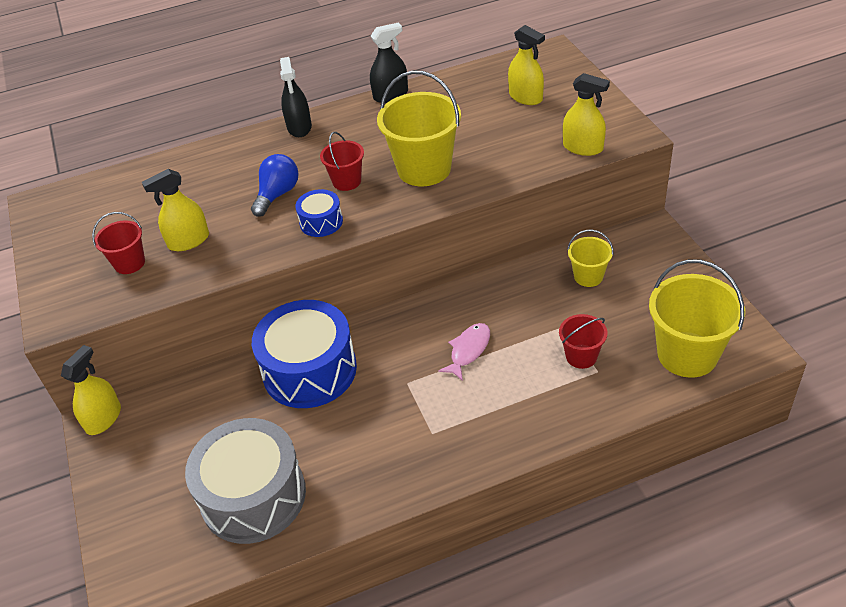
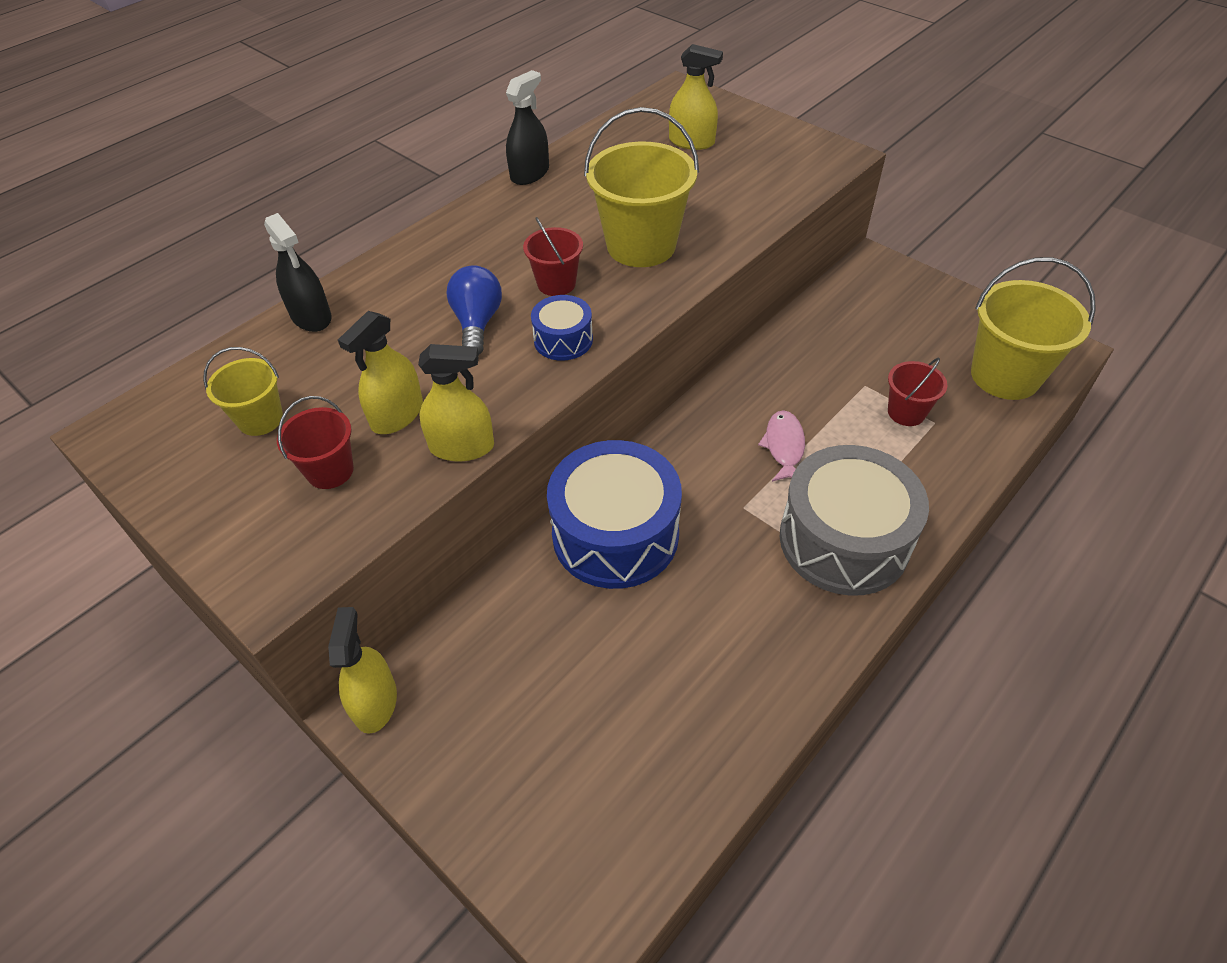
camera: 30 degrees left, 5 degrees up
grey drum [185,418,306,544] -> grey drum moved to [780,445,929,596]
black spray bottle [280,57,312,137] -> black spray bottle moved to [264,213,332,332]
yellow spray bottle [563,73,610,156] -> yellow spray bottle moved to [418,344,494,462]
yellow bucket [567,230,613,287] -> yellow bucket moved to [203,347,283,436]

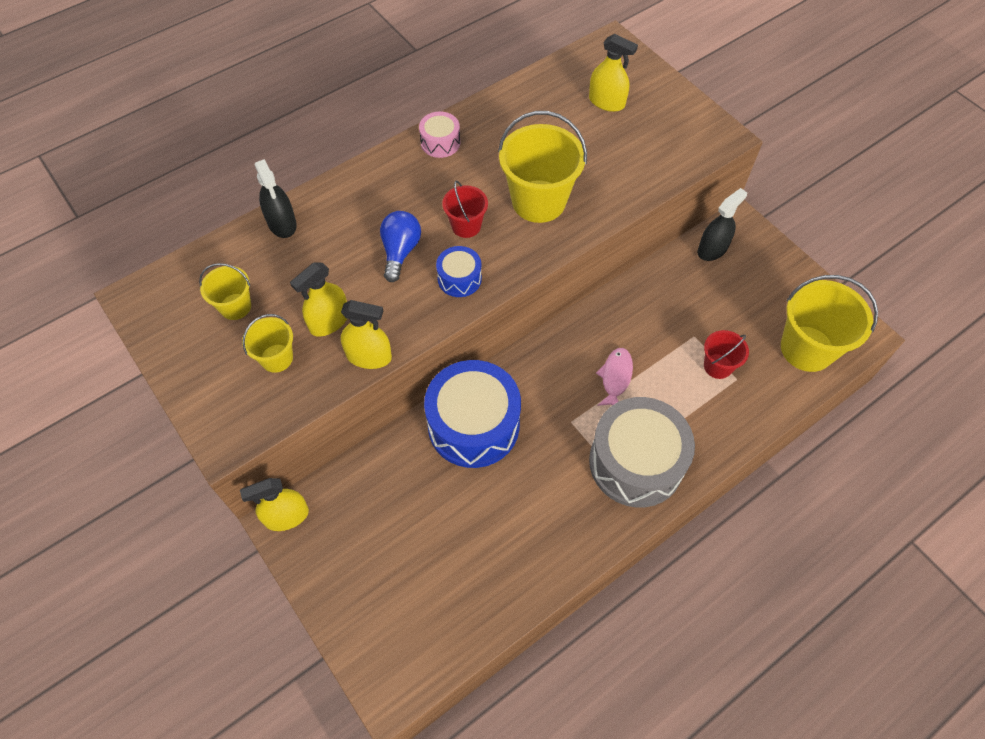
camera: 10 degrees right, 10 degrees up
red bucket [277,396,354,489] -> yellow bucket [242,314,293,373]
yellow spray bottle [328,607,397,734] -> yellow spray bottle turned 120 degrees counterclockwise [240,478,309,531]
black spray bottle [506,70,549,185] -> black spray bottle moved to [698,188,747,261]
none -> pink drum [419,111,460,158]

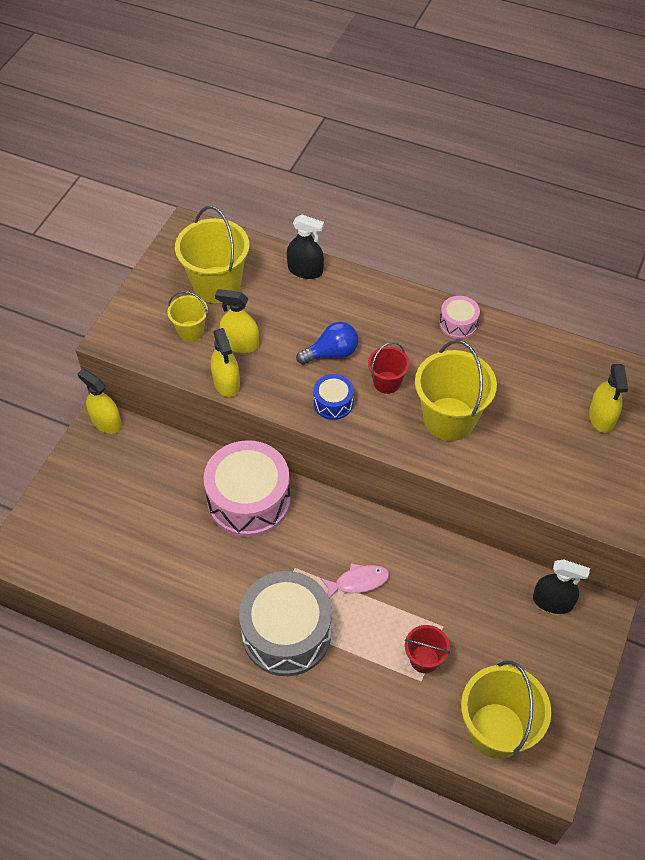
camera: 60 degrees right, 5 degrees down
yellow bucket [199,263,251,320] -> yellow bucket [175,206,249,303], size x1.87
black spray bottle [254,159,297,238] -> black spray bottle turned 105 degrees counterclockwise [287,214,324,279]
blue drum [424,360,521,468] -> pink drum [204,440,291,537]

